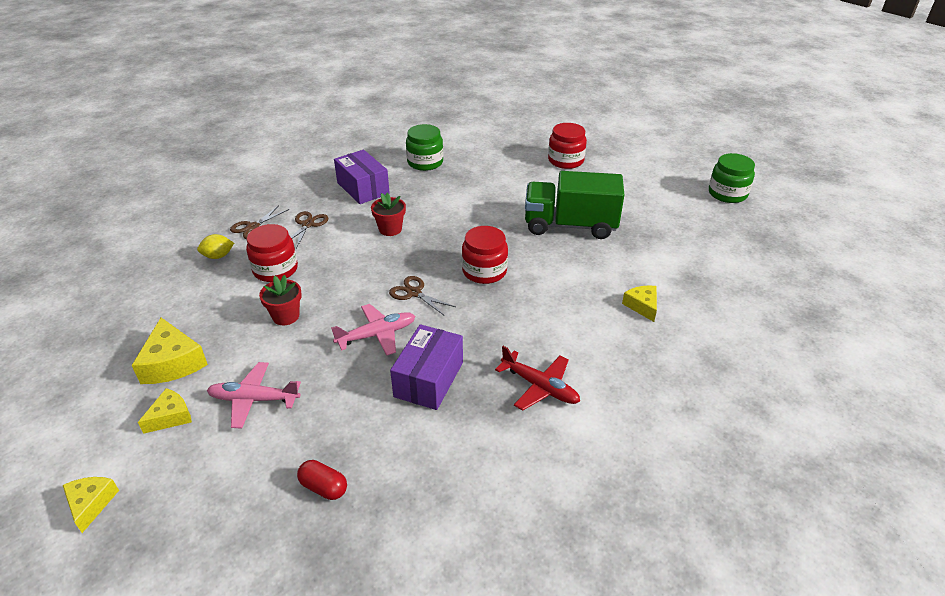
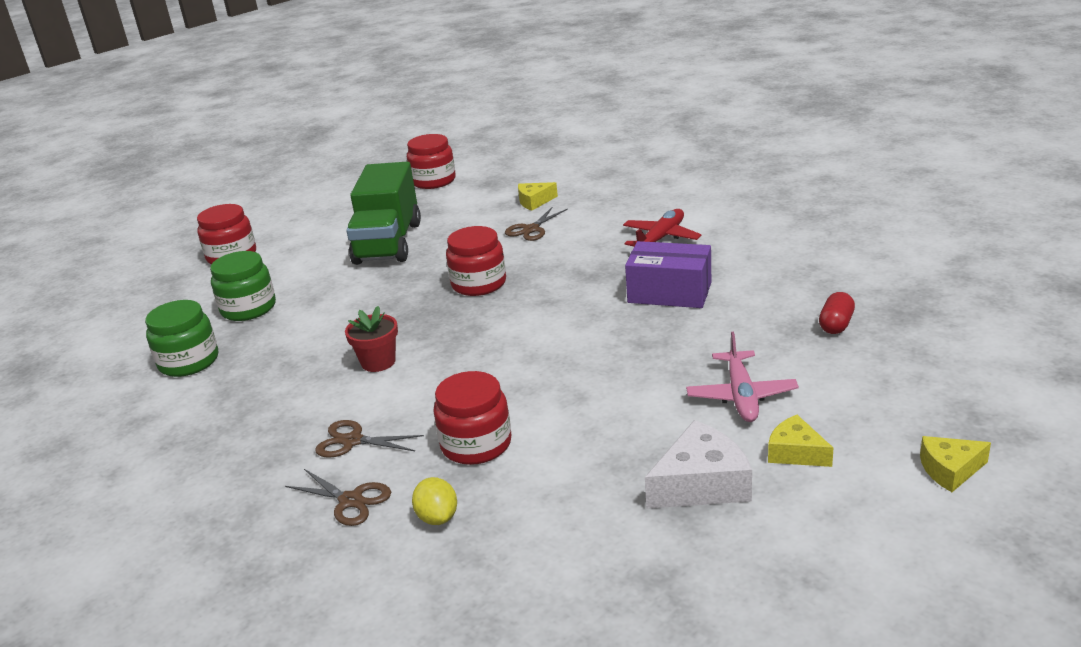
camera: 90 degrees left, 10 degrees down
yellow cheese [132,318,208,384] -> white cheese [645,420,752,509]
red flower pot [259,275,302,325] -> none
pink plane [331,304,415,356] -> none
purple box [334,150,390,204] -> none
brown scissors [389,276,456,316] -> brown scissors moved to [505,206,568,241]
green jar [709,153,755,203] -> green jar moved to [210,251,276,321]
none -> red jar [407,134,456,189]

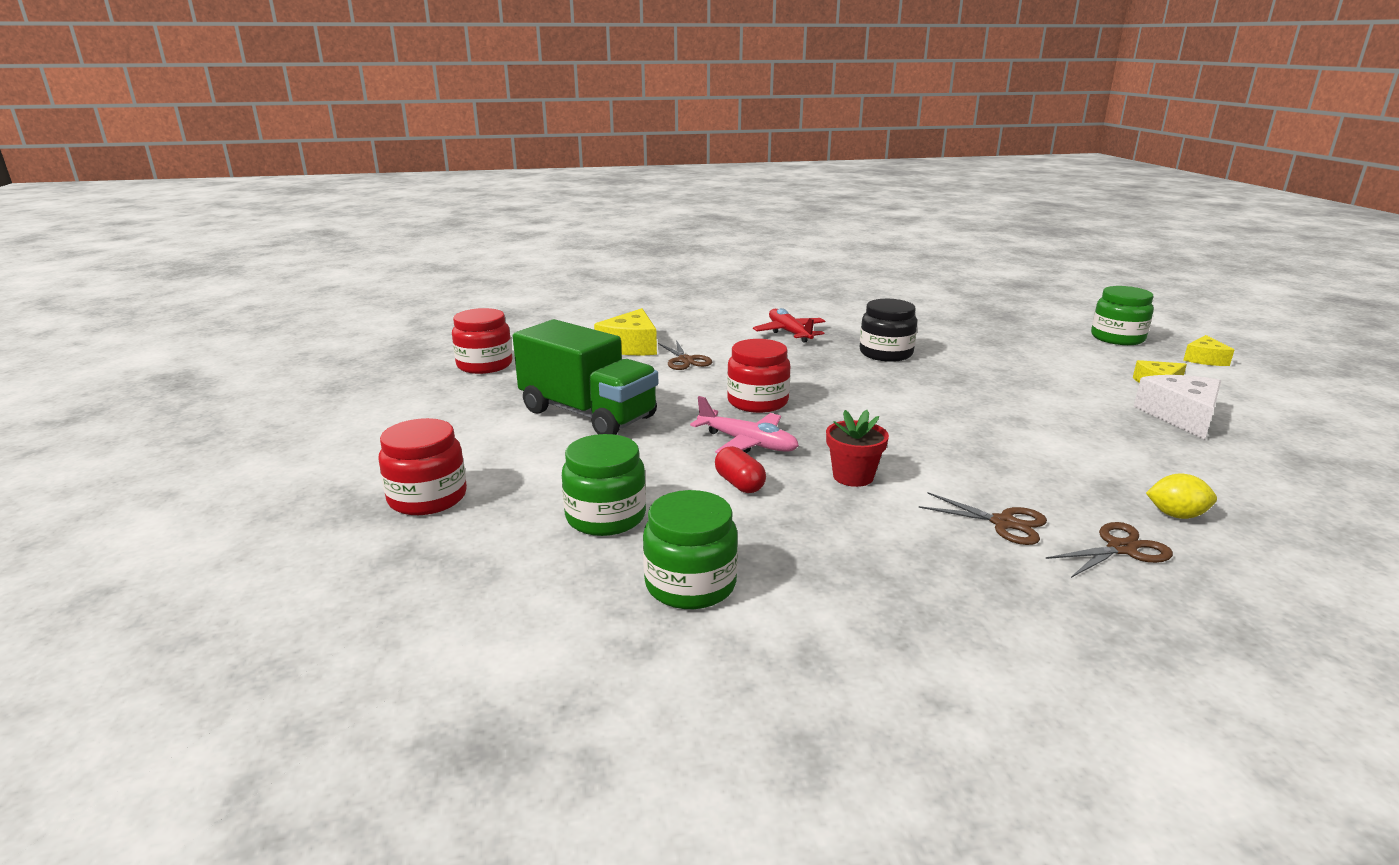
camera: 60 degrees left, 5 degrees down
brown scissors [315,420,424,458] -> brown scissors turned 105 degrees counterclockwise [919,492,1047,545]
red jar [433,371,511,465] -> none
yellow cheese [518,182,558,211] -> yellow cheese [594,308,657,355], size x1.62
purple box [625,241,711,308] -> black jar [860,299,917,362]
pink plane [686,332,799,422] -> pink plane moved to [690,396,799,453]
red capsule [819,292,855,334] -> red capsule moved to [715,446,766,493]
none -> green jar [1091,286,1154,345]

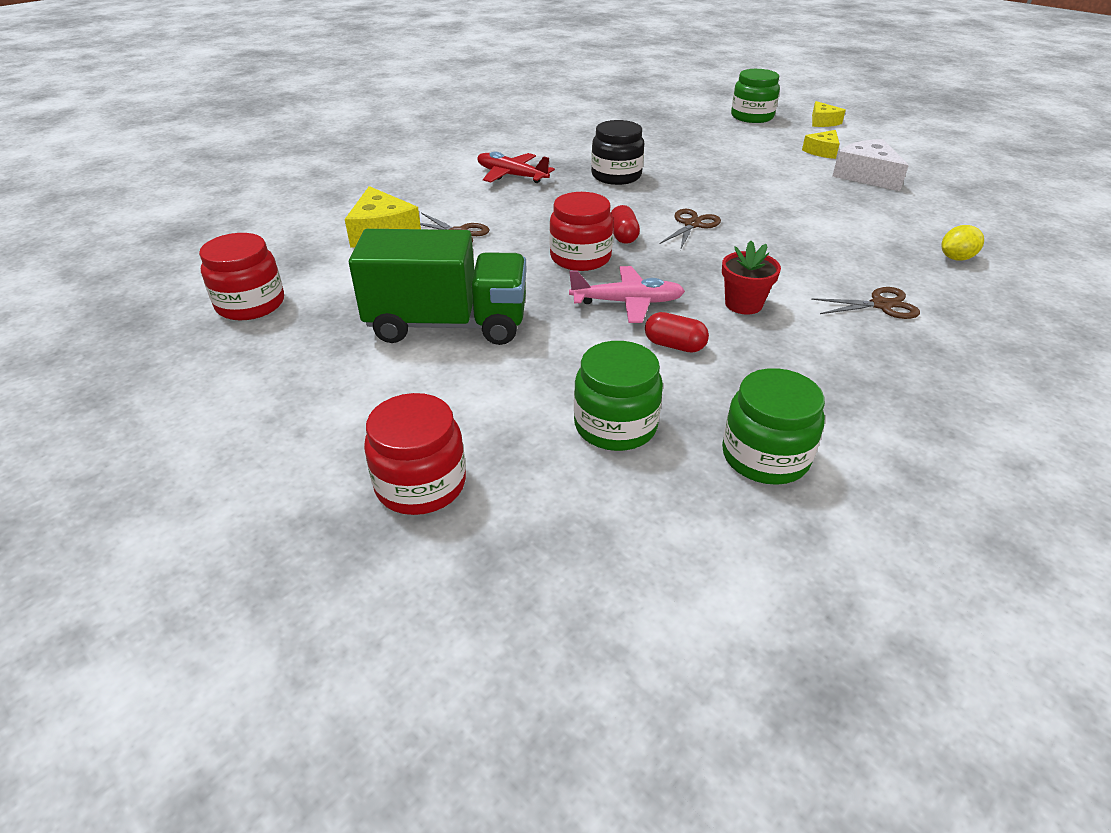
camera: 35 degrees left, 15 degrees up
brown scissors [1045,522,1173,578] -> brown scissors moved to [660,209,721,250]
none -> red capsule [611,205,640,244]

